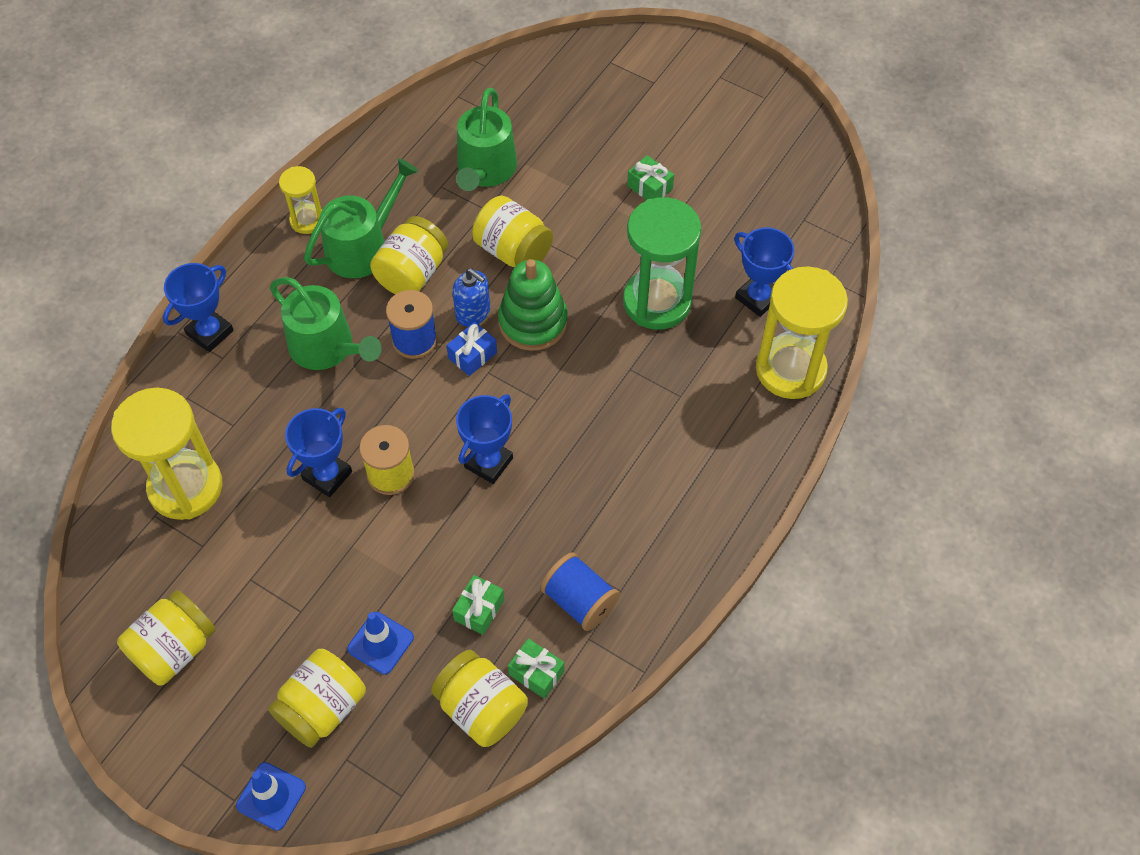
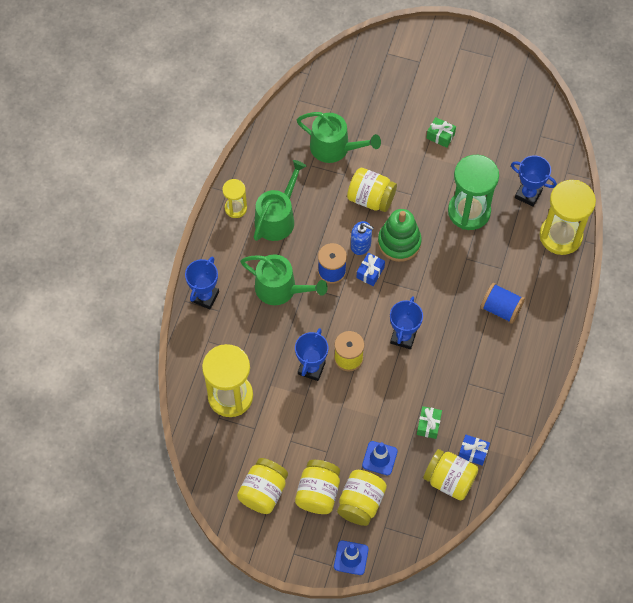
camera: 15 degrees left, 5 degrees up
yellow jar [370,216,448,294] -> yellow jar moved to [295,460,340,514]
green watering can [456,88,517,191] -> green watering can turned 60 degrees counterclockwise [297,112,381,163]
green gift [508,638,564,699] -> blue gift [459,435,490,466]
blue spool [540,552,620,631] -> blue spool moved to [480,283,525,324]

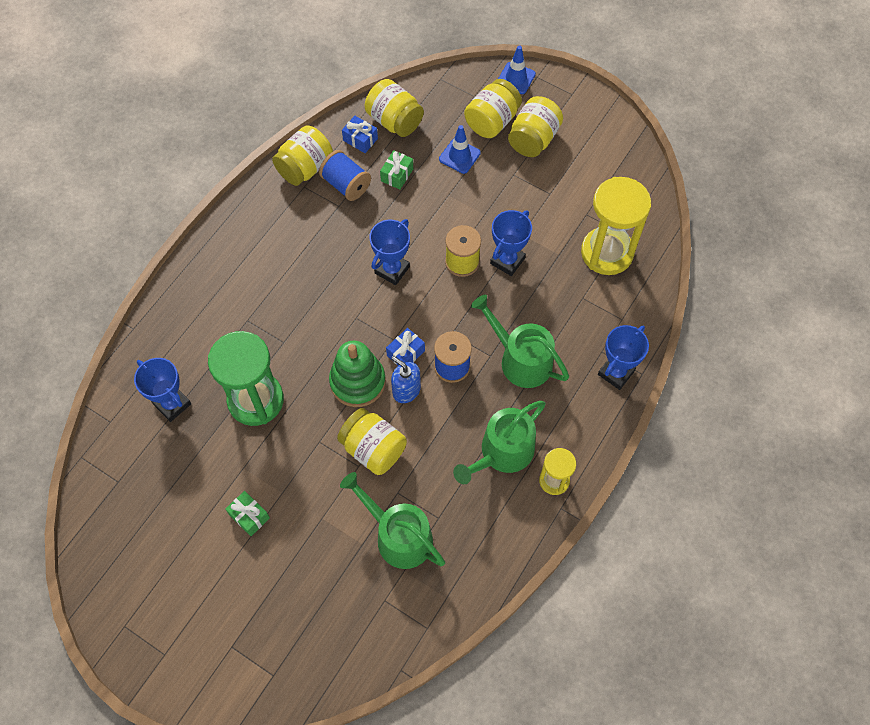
camera: 165 degrees left, 0 degrees up
yellow jar [237,458,288,514] -> yellow jar moved to [272,125,333,186]
blue spool [480,283,525,324] -> blue spool moved to [319,150,371,201]
yellow hourglass [539,180,596,255] -> none

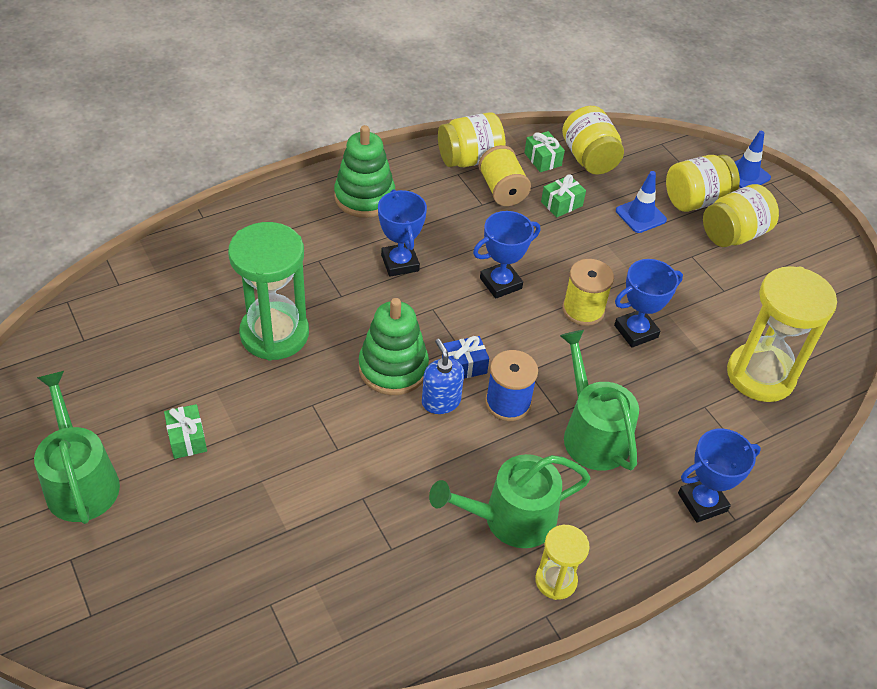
camera: 25 degrees right, 15 degrees down
blue trophy [134,358,191,422] -> blue trophy moved to [378,189,427,277]
blue spool [319,150,371,201] -> yellow spool [478,145,531,206]
yellow jar [337,408,407,475] -> none
green watering can [340,472,445,569] -> green watering can moved to [34,371,120,524]
blue gift [342,116,378,153] -> green gift [524,131,565,172]
none -> green stacking toy [334,125,395,218]

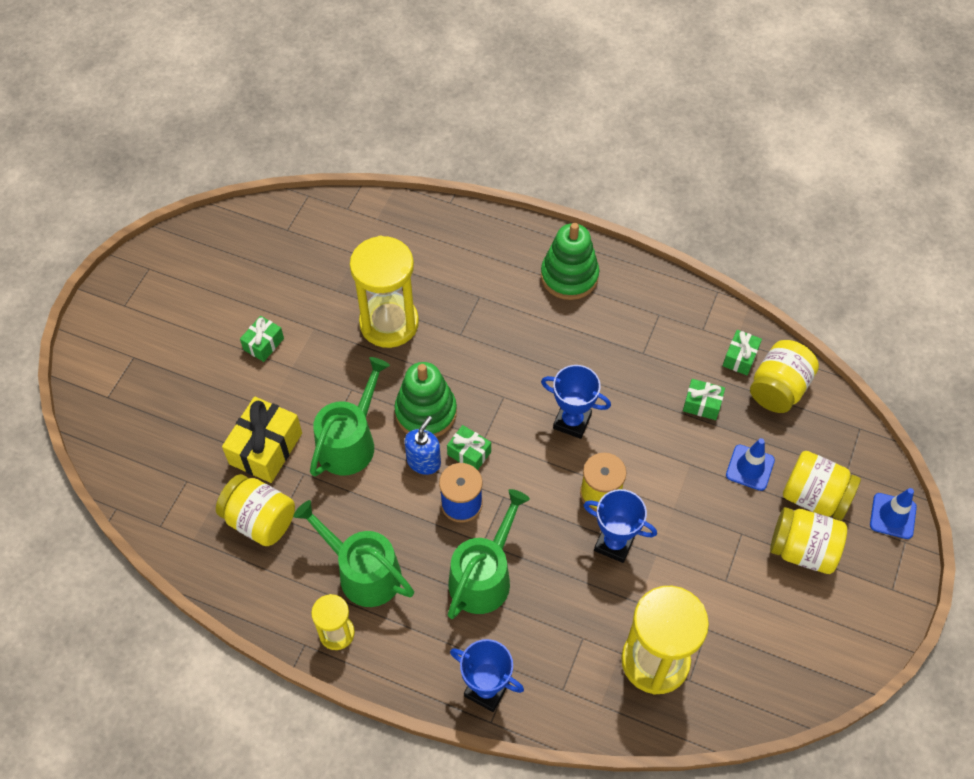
camera: 55 degrees right, 10 degrees up
green watering can [34,371,120,524] -> green watering can moved to [310,357,390,476]
green hourglass [228,222,309,361] -> yellow hourglass [350,236,419,348]
blue trophy [378,189,427,277] -> none
yellow jar [438,112,506,167] -> yellow jar moved to [216,474,295,546]
blue gift [442,336,489,378] -> green gift [447,425,491,470]
yellow spool [478,145,531,206] -> none
none -> yellow gift [222,397,302,483]

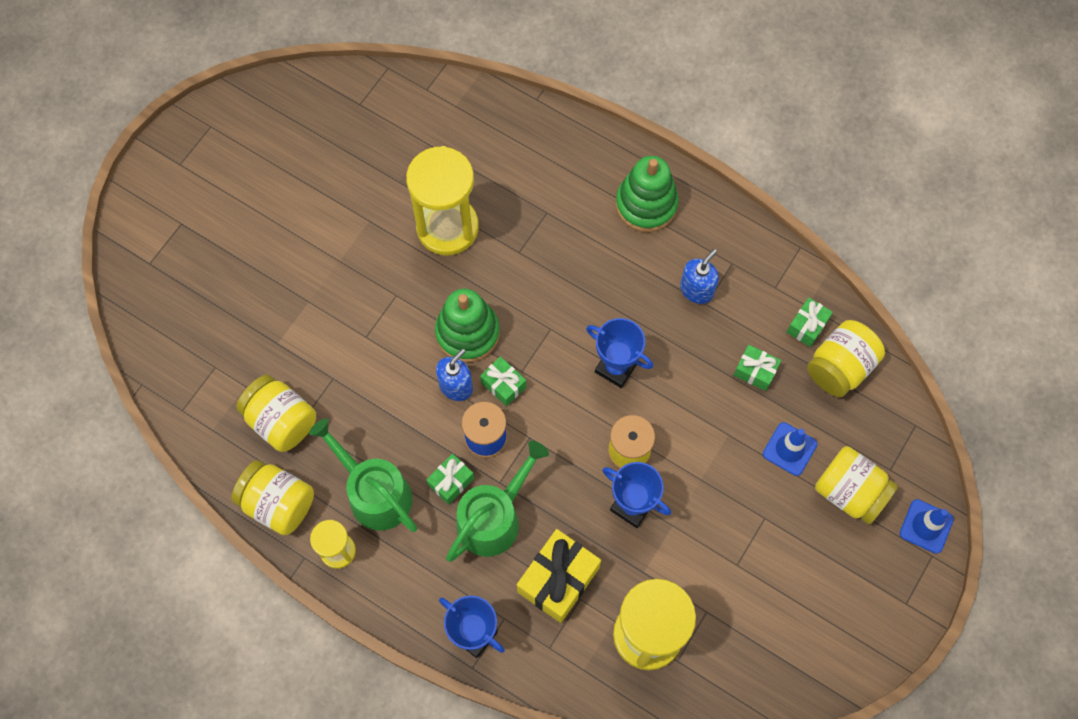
camera: 10 degrees right, 10 degrees up
yellow gift [222,397,302,483] -> yellow gift moved to [517,529,601,623]
green gift [240,316,284,362] -> green gift moved to [426,454,474,505]
green watering can [310,357,390,476] -> none
yellow jar [770,507,847,574] -> yellow jar moved to [231,460,314,535]
none -> blue soap dispenser [680,249,719,304]

